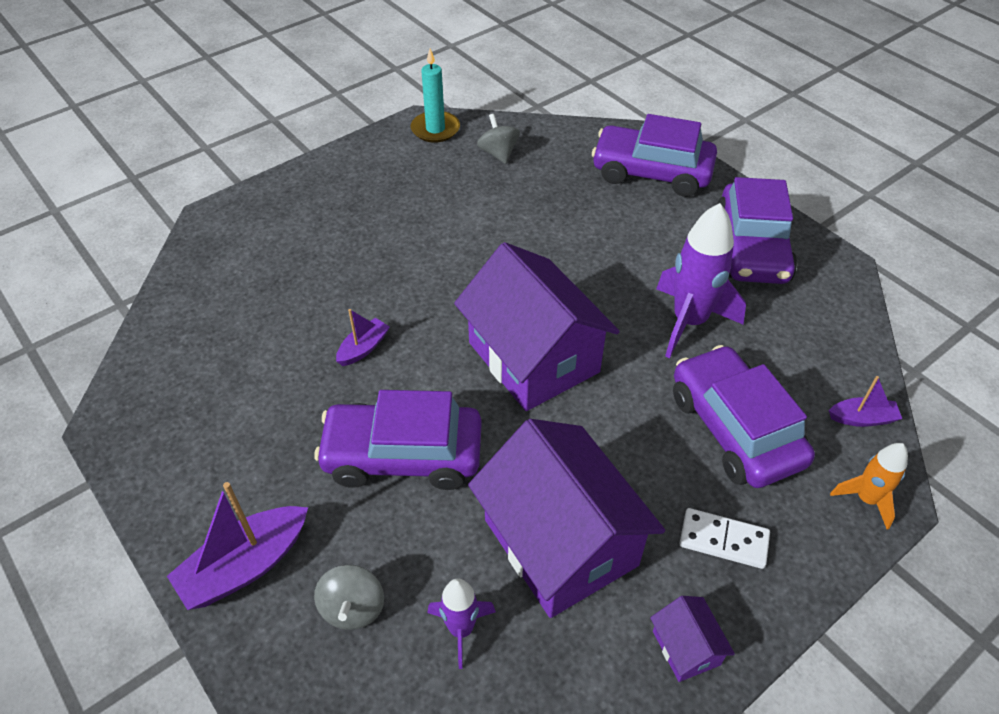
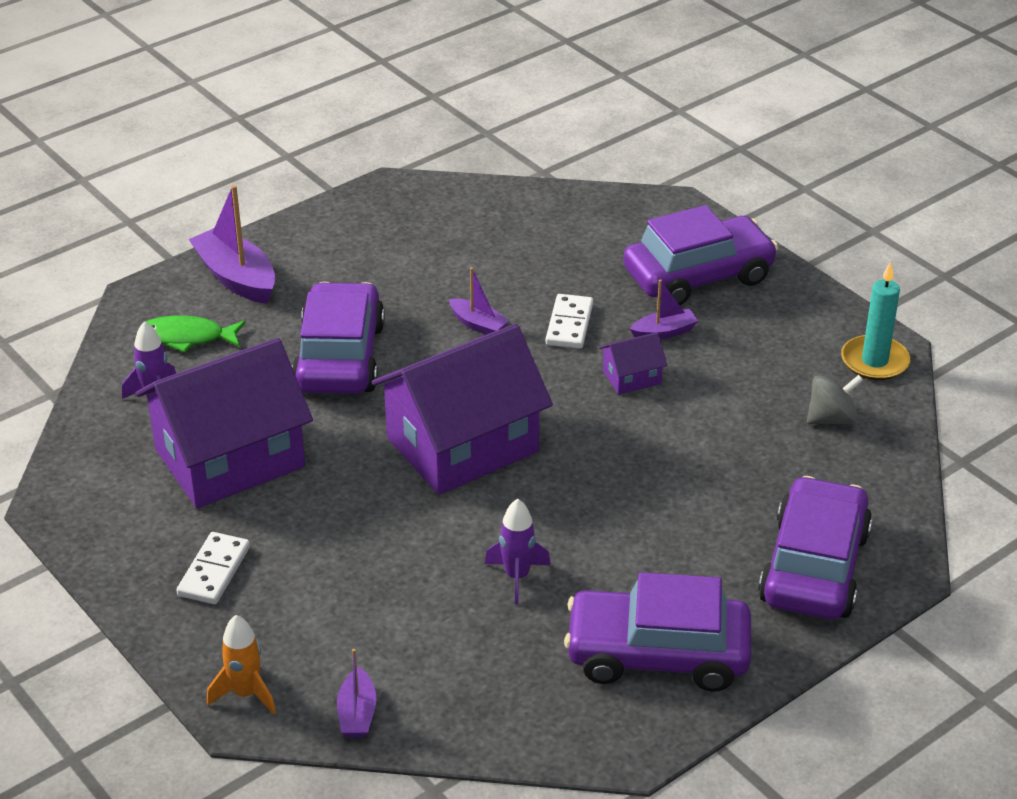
camera: 90 degrees right, 10 degrees down
grey spinning top [314,565,384,630] -> green fish [146,315,246,353]
purple house [650,596,735,682] -> purple house moved to [599,332,667,395]
purple rocket [656,203,746,358] -> purple rocket [485,499,551,605], size x0.56
purple car [673,345,815,488] -> purple car moved to [623,205,778,305]
none -> white domino [546,294,593,349]
none -> purple boat [630,279,698,340]

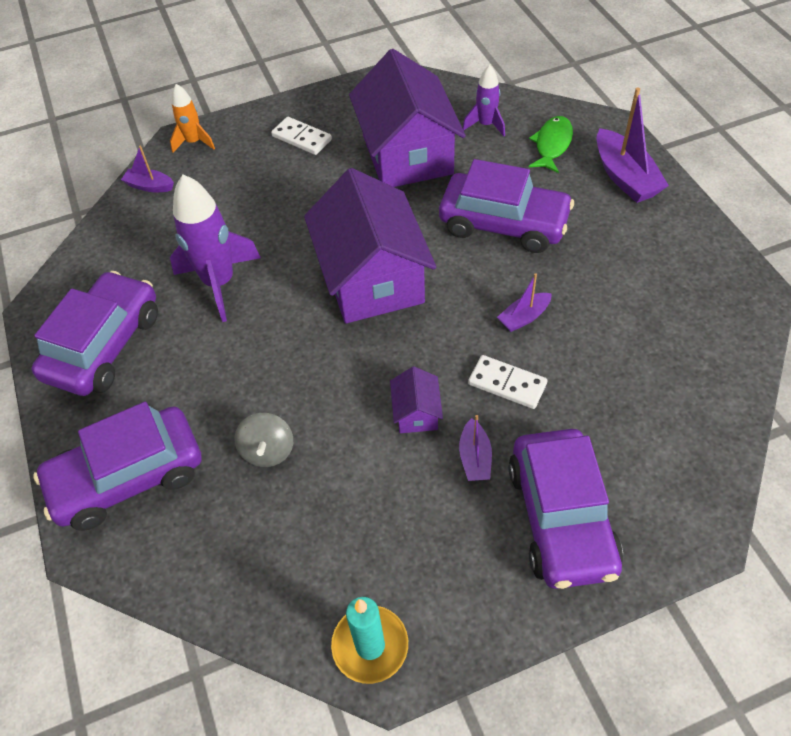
camera: 110 degrees right, 15 degrees up
purple boat [188,185,275,304] -> purple boat turned 90 degrees clockwise [597,87,669,203]
purple rocket [485,499,551,605] -> purple rocket [170,175,261,322], size x1.80
purple car [758,476,872,619] -> purple car turned 120 degrees clockwise [33,402,202,531]
grey spinning top [807,375,863,424] -> grey spinning top moved to [234,413,293,467]

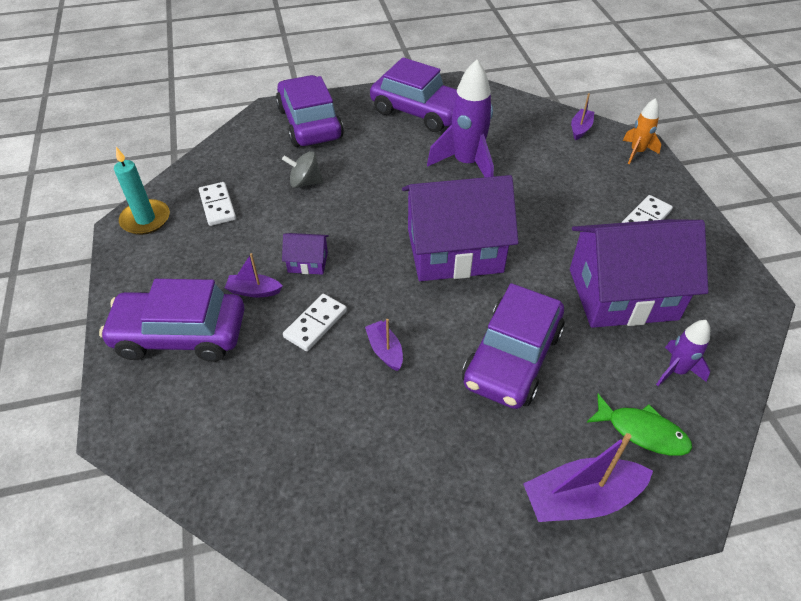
camera: 95 degrees right, 5 degrees down
none -> white domino [199,182,236,226]

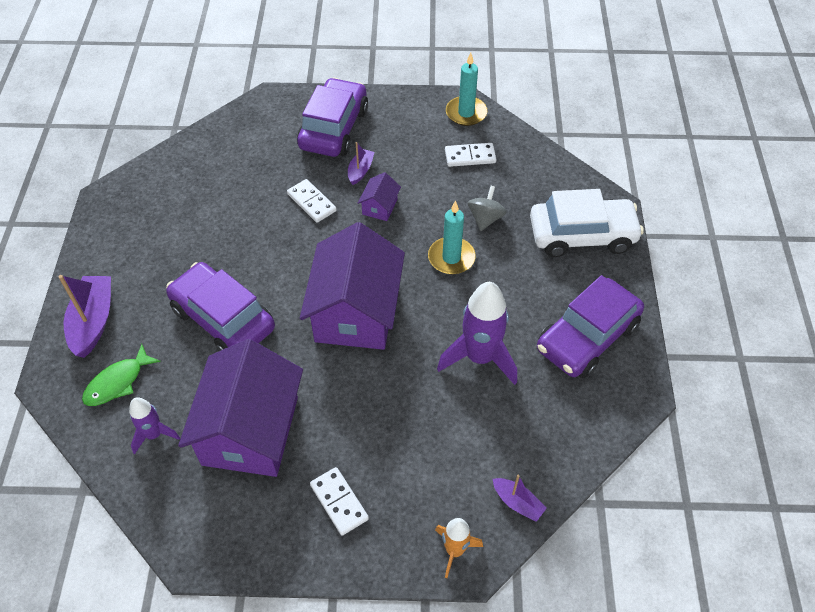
camera: 105 degrees right, 5 degrees up
purple car [276,75,344,147] -> white car [530,189,644,257]
purple boat [365,319,403,371] -> none
none -> turquoise candle [428,200,476,275]

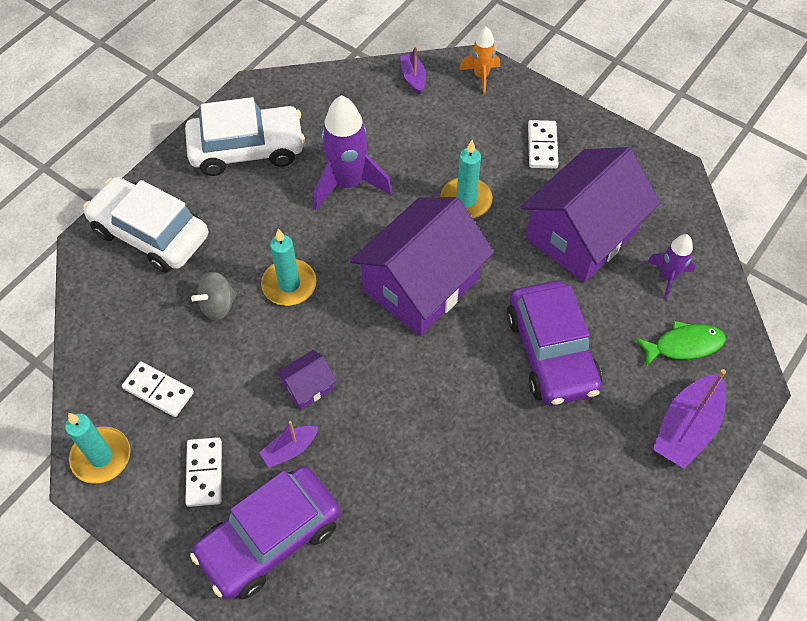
camera: 145 degrees left, 5 degrees up
white domino [287,179,337,223] -> white domino moved to [185,437,222,507]
purple car [537,275,644,378] -> white car [185,97,305,176]
none -> turquoise candle [440,140,493,218]

